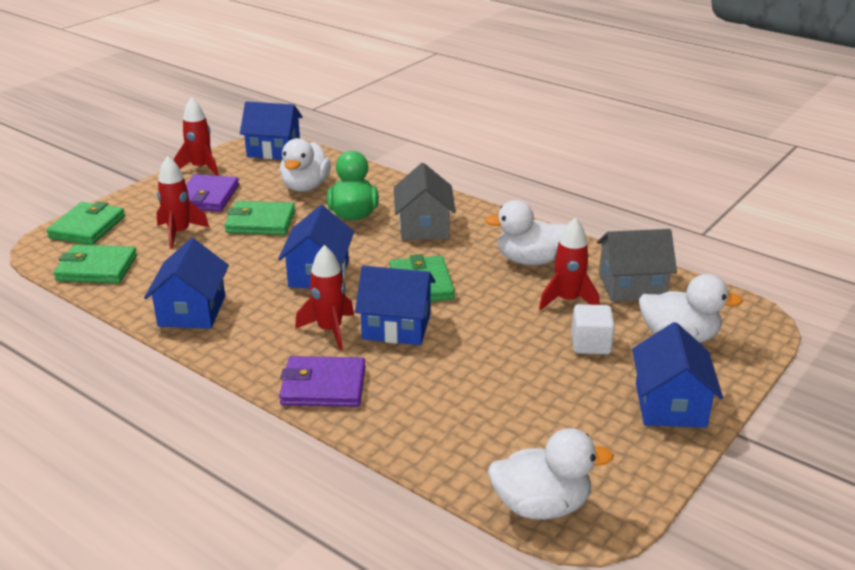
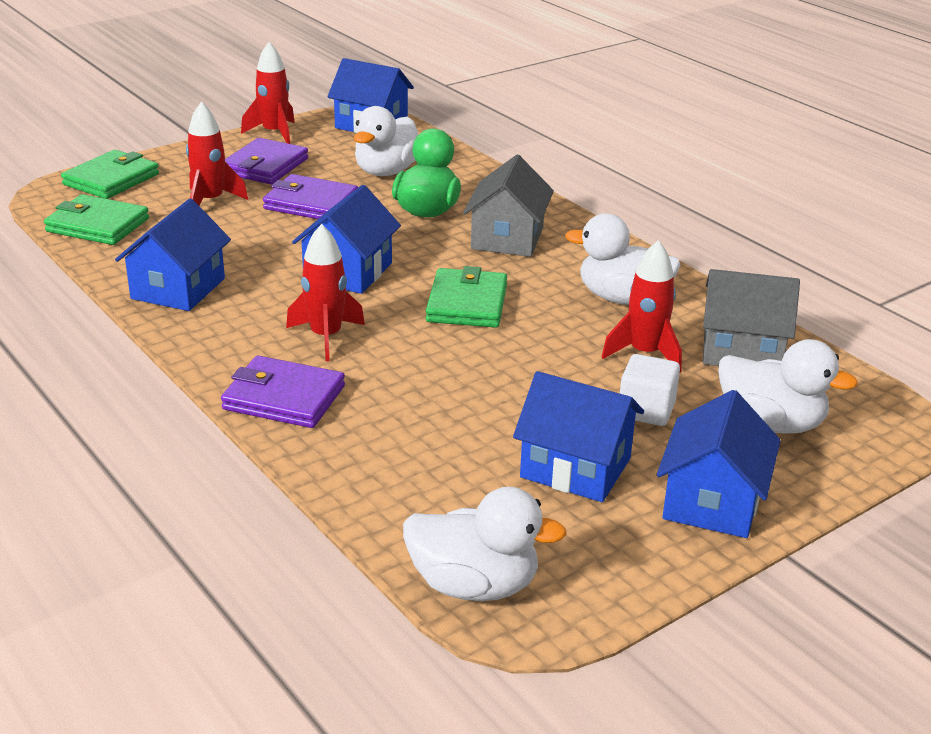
camera: 15 degrees right, 0 degrees up
green wallet [225,201,295,235] -> purple wallet [263,174,358,219]
blue house [355,266,435,345] -> blue house moved to [513,371,644,502]

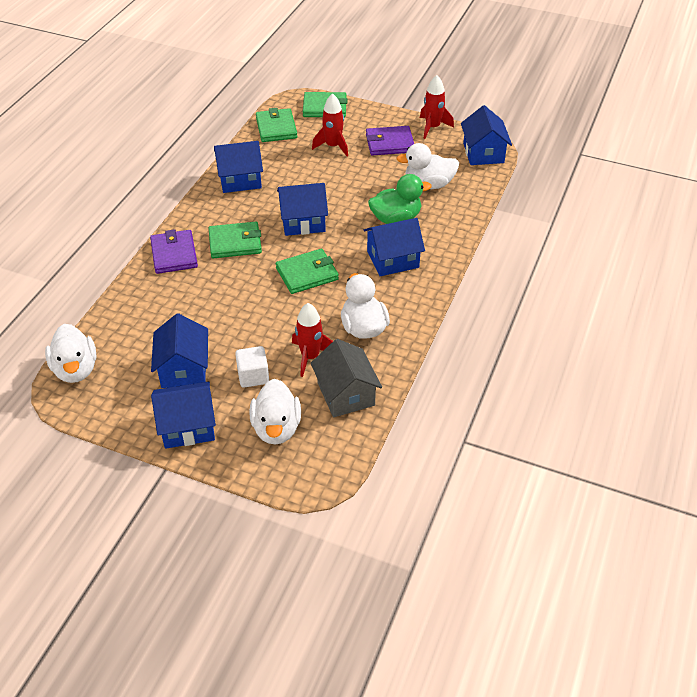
camera: 60 degrees right, 15 degrees up
purple wallet [263,174,358,219] -> none
red rocket [286,224,365,361] -> green wallet [208,222,262,258]
grey house [463,155,554,257] -> blue house [364,218,425,276]

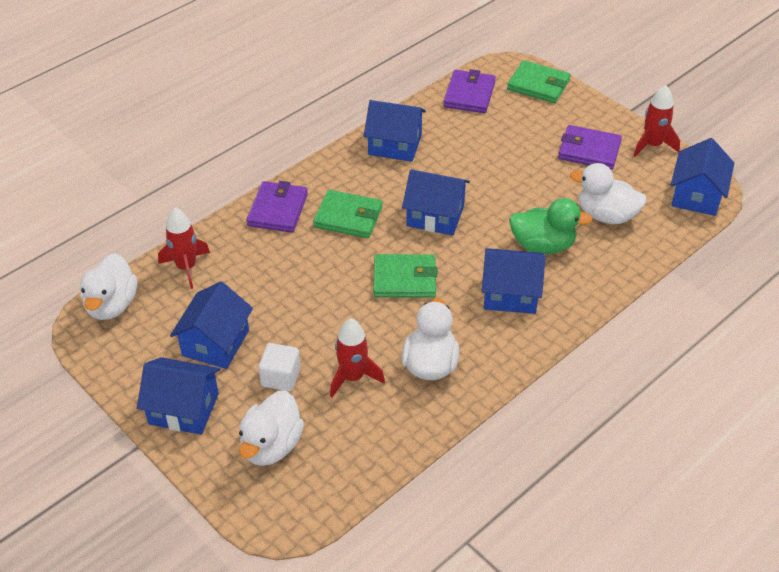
camera: 25 degrees right, 0 degrees up
green wallet [256,108,297,142] -> purple wallet [443,69,496,113]
grey house [311,339,382,417] -> none
red rocket [312,93,348,157] -> red rocket moved to [158,208,210,289]

